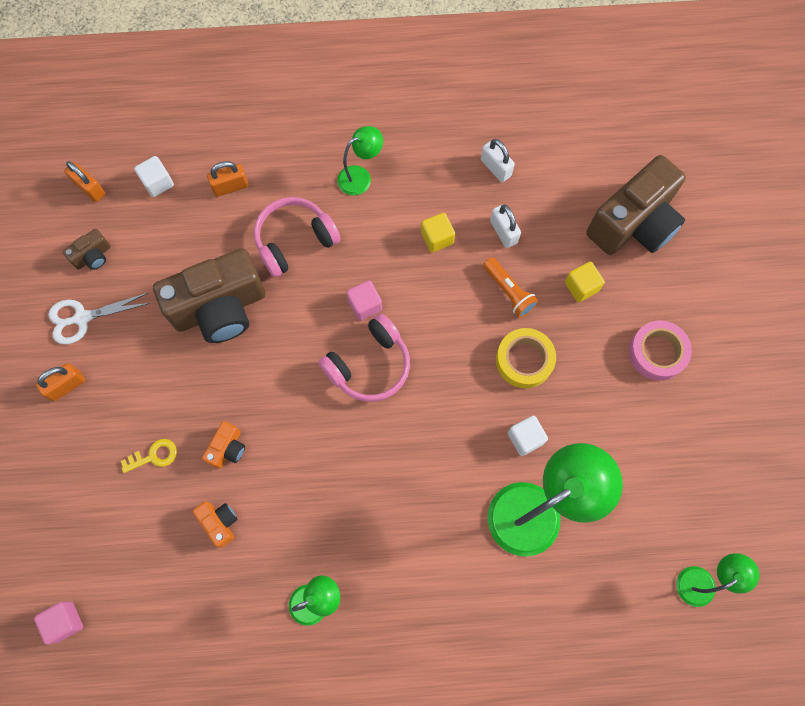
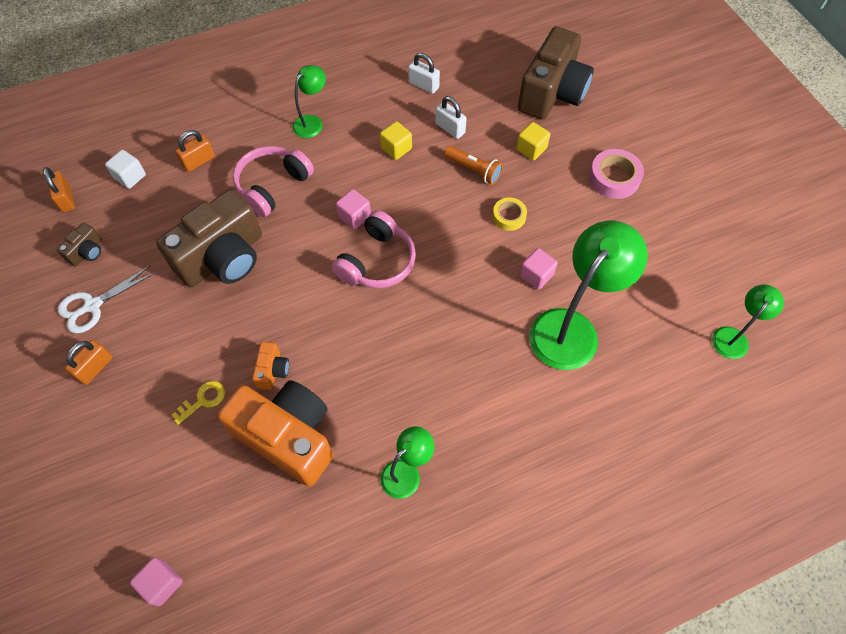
camera: 20 degrees left, 10 degrees down
orange padlock [64,161,105,202] -> orange padlock turned 45 degrees clockwise [43,167,75,213]
orange camera [193,501,238,548] -> orange camera [217,380,333,486], size x2.34
yellow tape [496,328,556,388] -> yellow tape [492,197,527,231], size x0.64
white cube [508,416,548,456] -> pink cube [520,248,558,290]

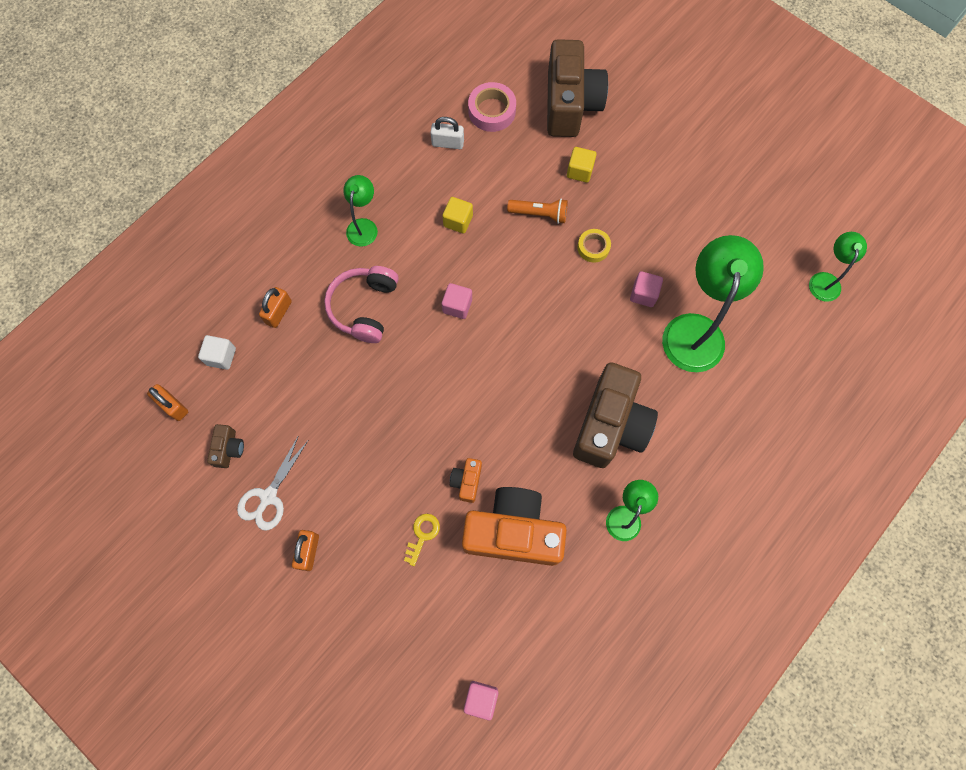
camera: 25 degrees left, 10 degrees up
brown camera [156,189,262,287] -> brown camera moved to [573,362,658,468]
orange camera [252,342,289,390] -> orange camera turned 150 degrees counterclockwise [450,458,482,503]
pink headphones [332,210,416,288] -> none
white padlock [435,96,467,139] -> none
pink tape [589,149,644,199] -> pink tape moved to [468,82,516,132]

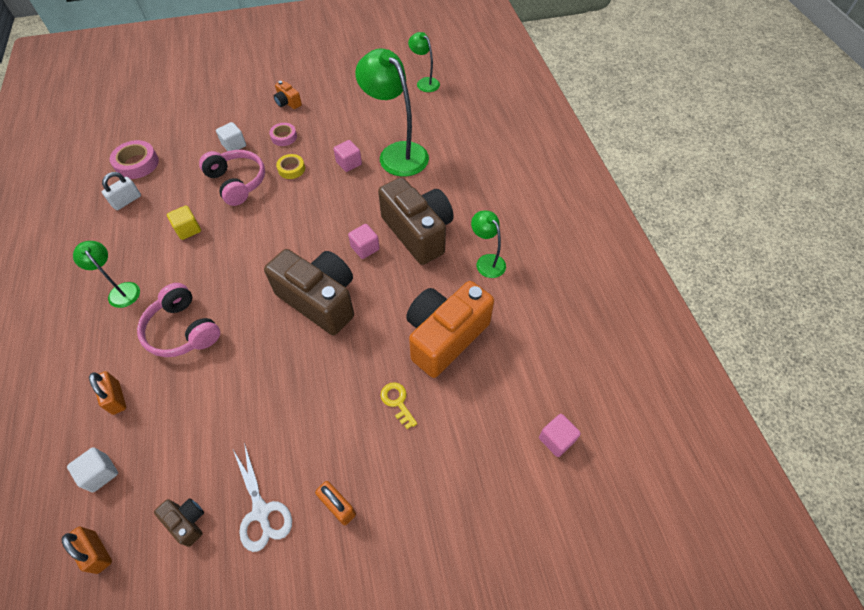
camera: 55 degrees left, 15 degrees down
orange padlock [147,384,188,421] -> orange padlock turned 60 degrees clockwise [62,527,112,574]
pink cube [442,283,472,319] -> pink cube moved to [348,224,380,259]
orange camera [450,458,482,503] -> orange camera moved to [274,80,302,109]
orange flashlight [507,199,568,224] -> pink headphones [199,150,265,206]
brown camera [547,39,608,137] -> brown camera moved to [264,249,354,335]
yellow cube [567,147,597,183] -> white cube [216,122,246,151]
none -> pink tape [269,123,297,146]

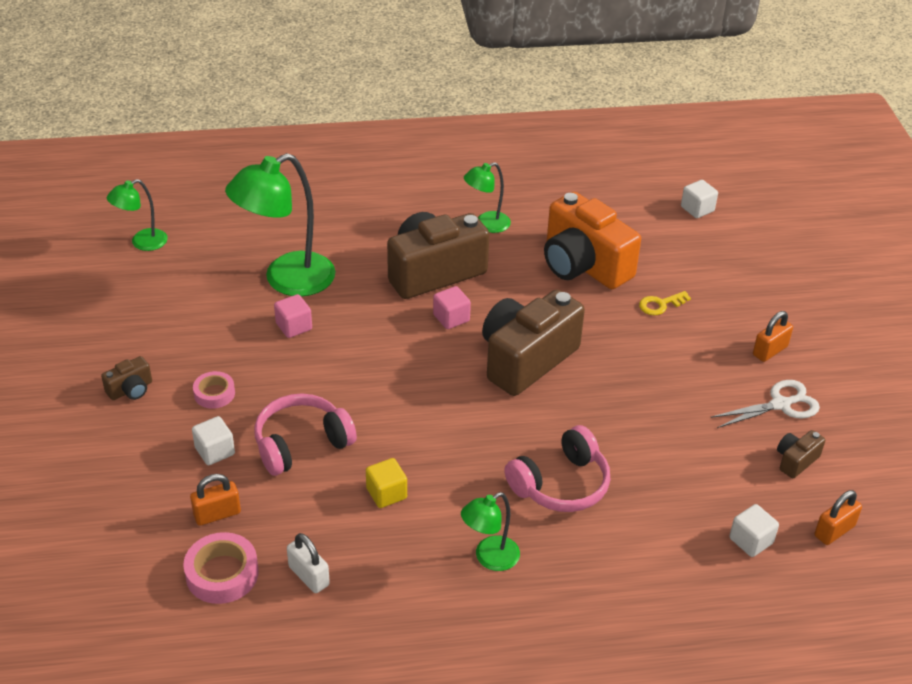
camera: 85 degrees left, 15 degrees down
orange padlock [89,371,126,415] -> orange padlock moved to [190,474,241,526]
orange camera [274,80,302,109] -> brown camera [101,356,152,400]
yellow tape [276,154,305,179] -> none
pink cube [539,414,581,457] -> white cube [681,180,718,218]

